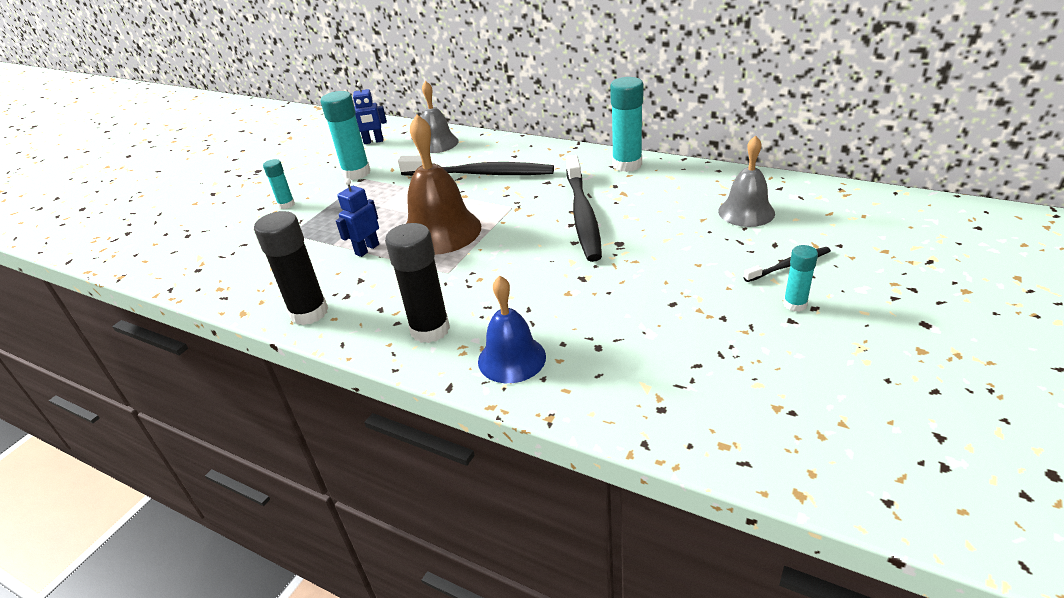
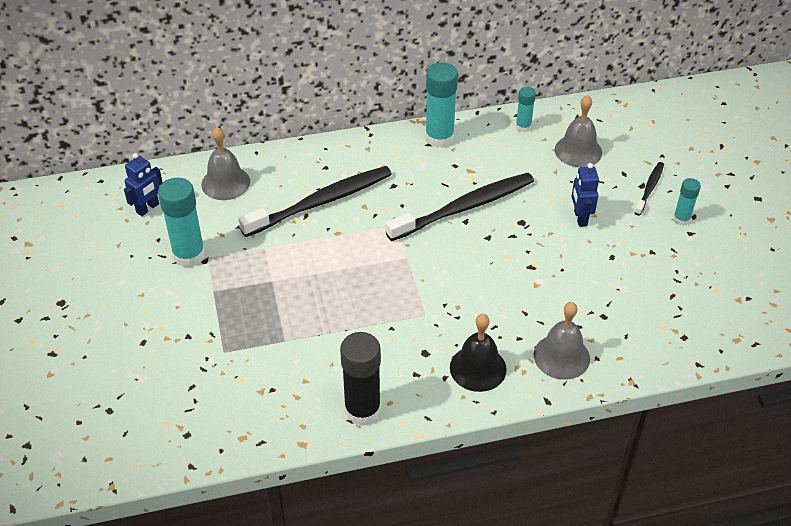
camera: 45 degrees left, 10 degrees up
turquoise glue stick [263,159,295,209] -> turquoise glue stick moved to [516,87,536,132]
blue robot [336,179,379,257] -> blue robot moved to [571,163,599,227]
black glue stick [385,223,450,343] -> black bell [450,314,507,392]
brown bell [407,114,481,255] -> none
blue bell [478,276,546,383] -> grey bell [534,302,590,380]
black toothbrush [566,155,602,262] -> black toothbrush turned 75 degrees counterclockwise [386,173,534,241]

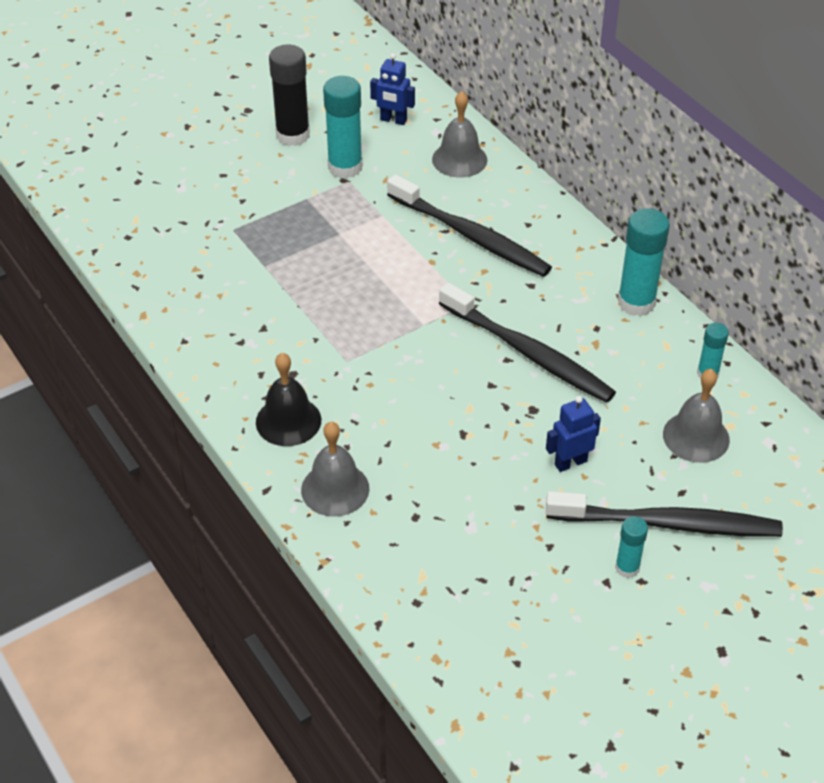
camera: 70 degrees right, 0 degrees up
black glue stick [340,332,381,426] -> black glue stick moved to [269,44,310,146]
black toothbrush [635,162,664,215] -> black toothbrush [546,491,783,537], size x2.05

